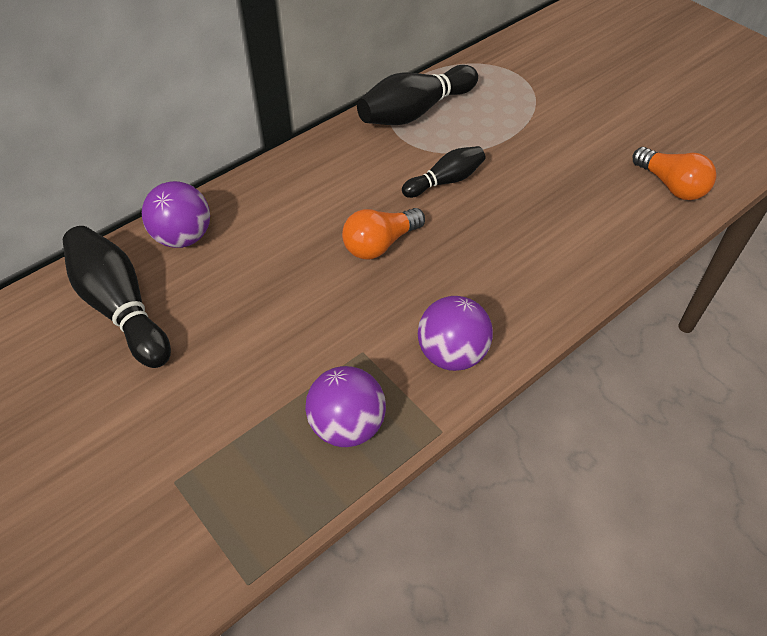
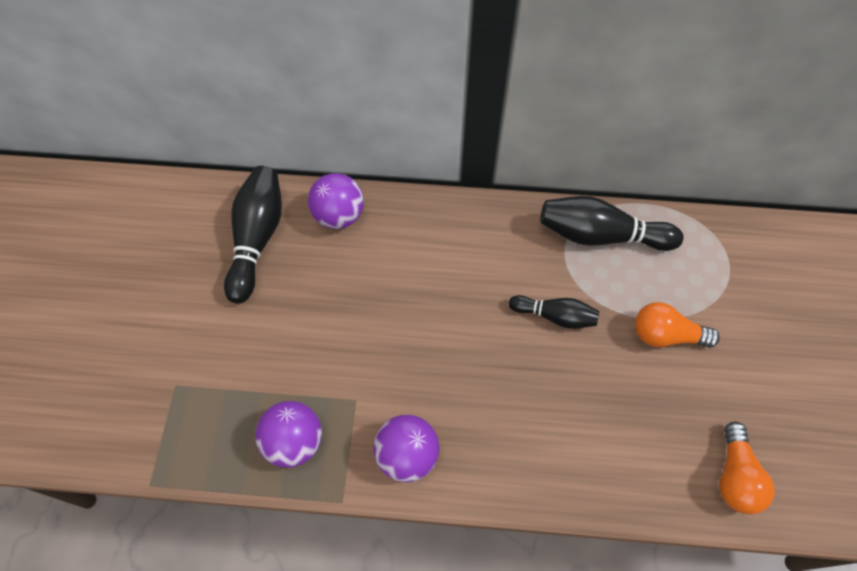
camera: 45 degrees right, 10 degrees up
orange light bulb [342,208,425,259] -> orange light bulb moved to [635,302,720,348]

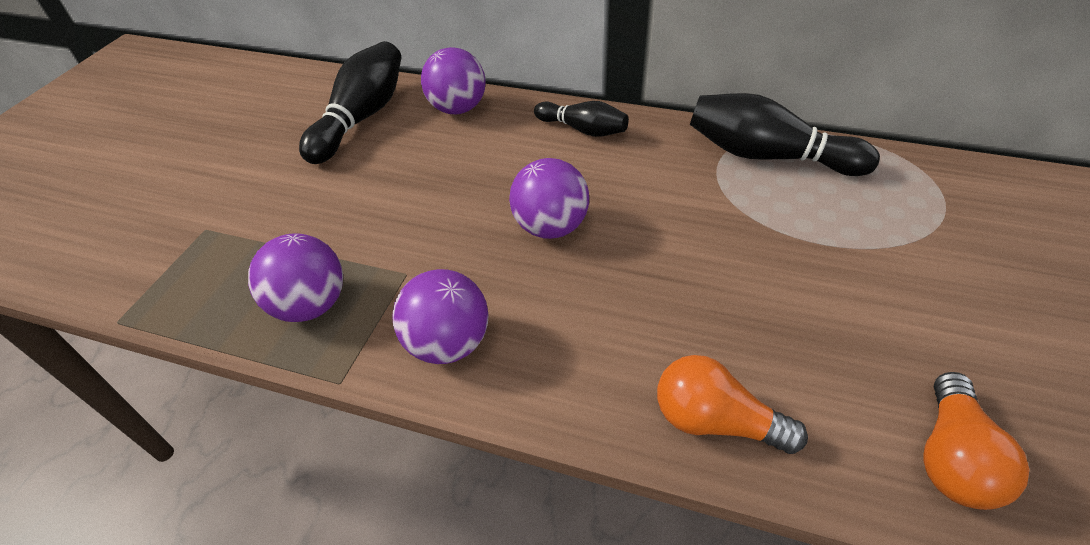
camera: 15 degrees right, 15 degrees down
black bowling pin [509,295,599,329] -> black bowling pin moved to [534,101,629,137]
orange light bulb [635,302,720,348] -> orange light bulb moved to [657,355,808,454]
none -> purple ball [509,158,589,239]

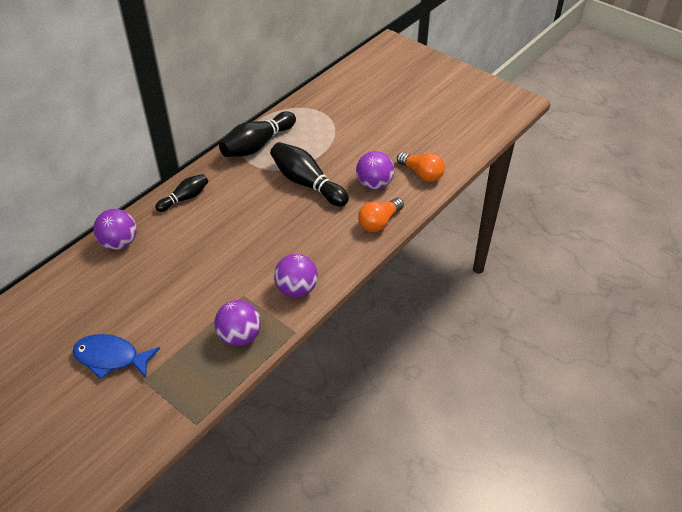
camera: 70 degrees left, 0 degrees up
black bowling pin [299,41,401,164] -> black bowling pin moved to [270,142,349,207]
purple ball [509,158,589,239] -> purple ball moved to [356,151,394,190]
none -> blue fish [73,334,160,379]

